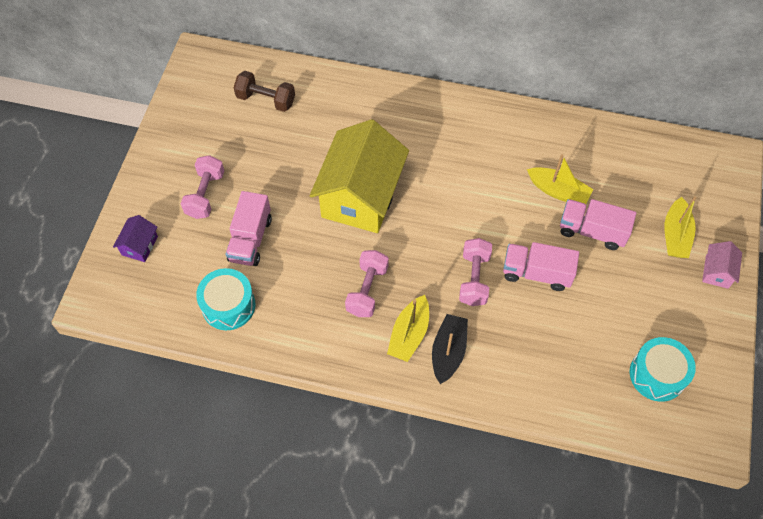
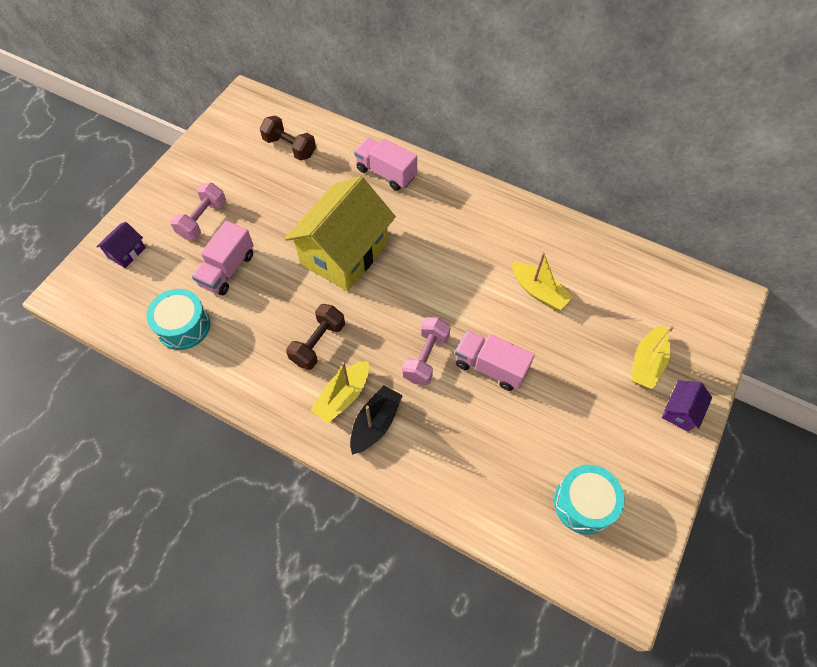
camera: 15 degrees right, 0 degrees up
pink dumbbell [345,250,389,317] -> brown dumbbell [286,304,345,370]
pink truck [560,199,636,250] -> pink truck moved to [354,138,417,191]
pink house [702,241,742,289] -> purple house [662,380,712,432]

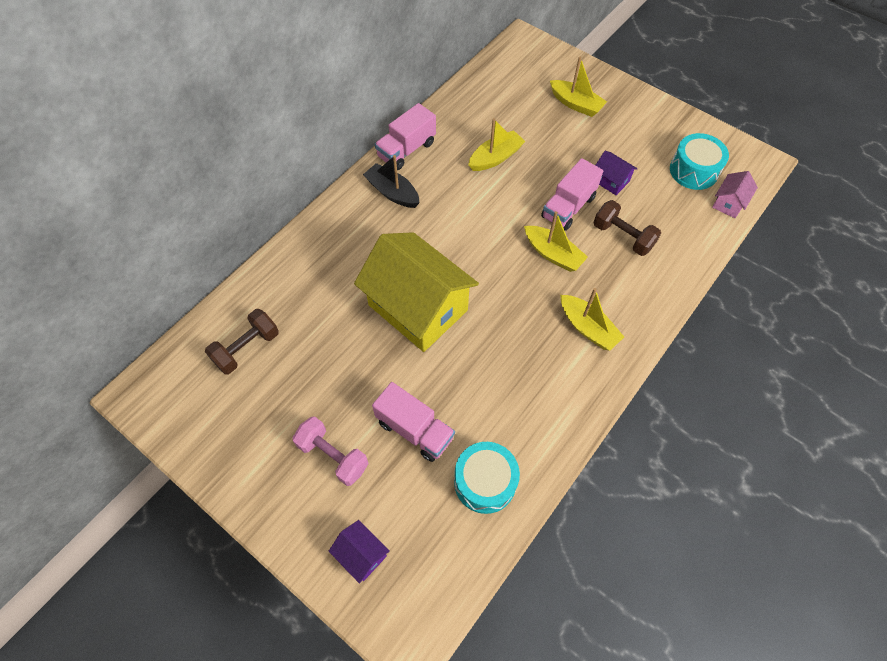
camera: 80 degrees left, 0 degrees up
brown dumbbell [286,304,345,370] -> brown dumbbell moved to [594,200,661,256]
black boat [350,385,403,455] -> black boat moved to [363,155,420,208]
pink truck [354,138,417,191] -> pink truck moved to [375,103,436,170]
pink dumbbell [402,317,451,385] -> yellow boat [524,211,588,272]
purple house [662,380,712,432] -> purple house moved to [595,151,637,195]
none -> pink house [712,171,758,218]

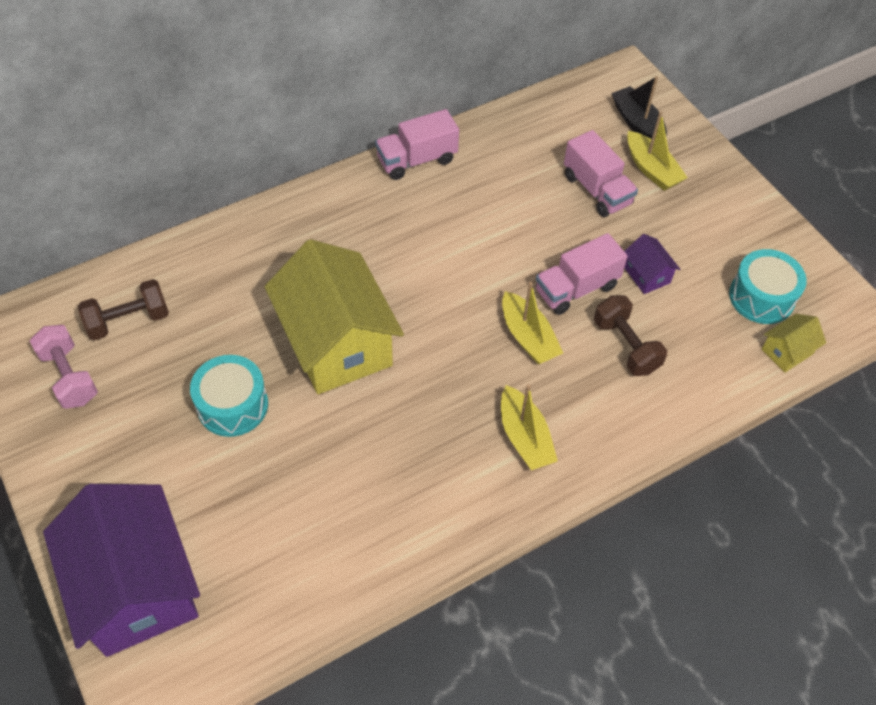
camera: 20 degrees right, 5 degrees down
pink dumbbell [292,416,369,486] -> pink dumbbell moved to [30,325,98,409]
purple house [329,520,390,584] -> purple house [43,484,200,657], size x2.38
black boat [363,155,420,208] -> black boat moved to [611,76,667,139]
pink truck [372,382,455,462] -> pink truck moved to [564,130,638,217]
turquoise drum [454,442,520,514] -> turquoise drum moved to [190,355,268,437]
yellow boat [468,118,526,171] -> none
pink house [712,171,758,218] -> yellow house [761,314,826,373]

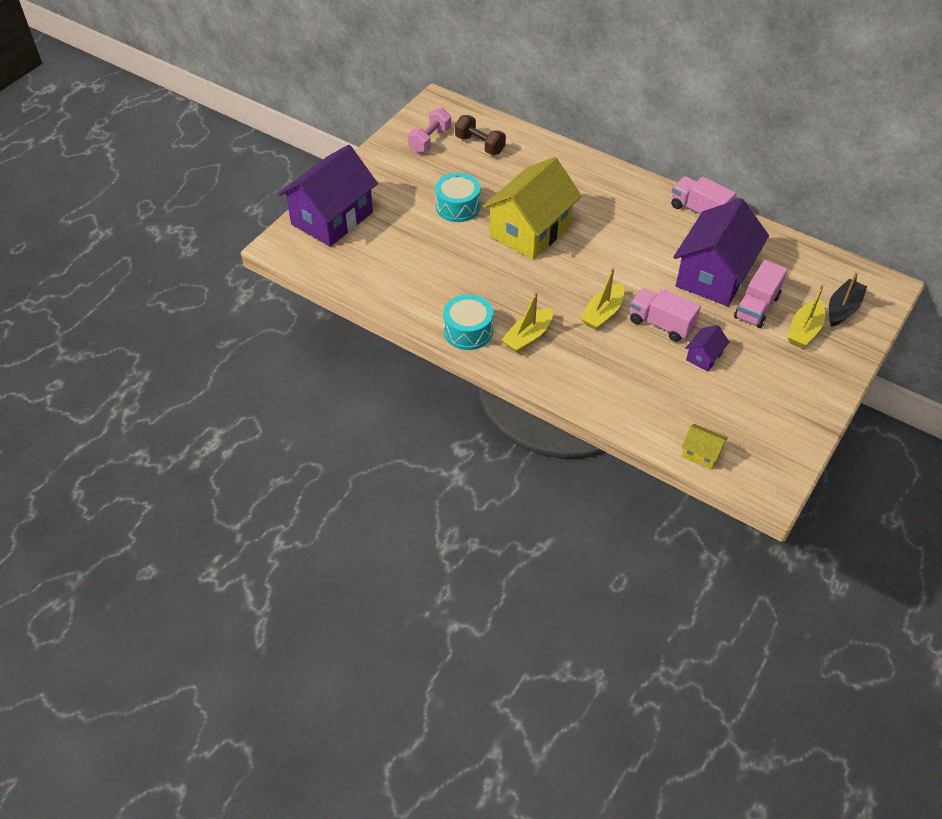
camera: 65 degrees right, 5 degrees down
brown dumbbell [594,295,667,376] -> none
turquoise drum [729,249,807,324] -> turquoise drum moved to [443,294,493,350]
none -> purple house [673,198,769,306]

